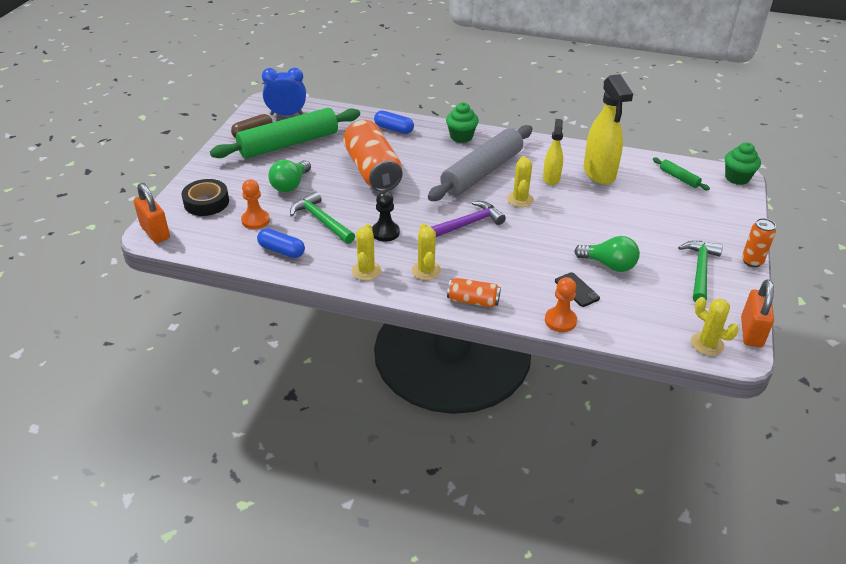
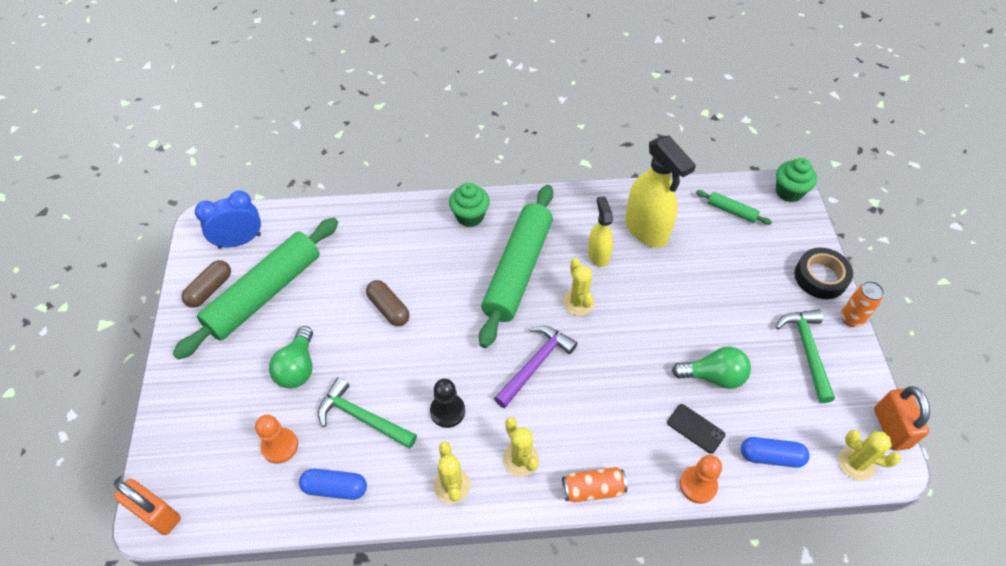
camera: 20 degrees left, 15 degrees up
black tape [181,179,229,216] -> black tape moved to [795,248,853,299]
orange can [343,120,402,192] -> brown capsule [366,280,410,326]
blue capsule [374,111,414,134] -> blue capsule moved to [741,437,810,468]
grey rolling pin [428,125,533,201] -> green rolling pin [479,184,553,348]

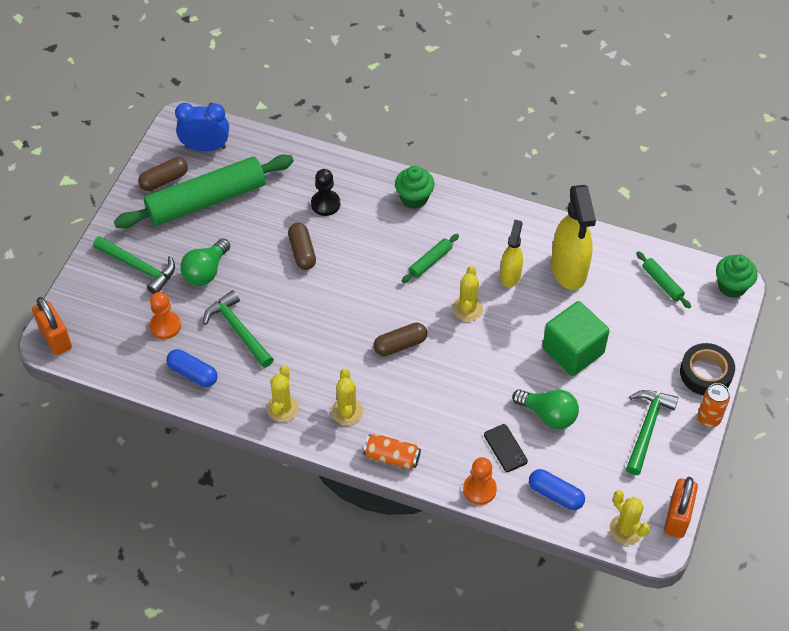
camera: 25 degrees right, 0 degrees up
black pawn [430,379,465,428] -> black pawn moved to [311,169,340,216]
green rolling pin [479,184,553,348] -> green rolling pin [402,234,459,283], size x0.41
purple hammer [494,326,578,408] -> brown capsule [373,323,427,356]
none -> green hammer [93,236,175,294]
none -> green cube [542,301,610,376]

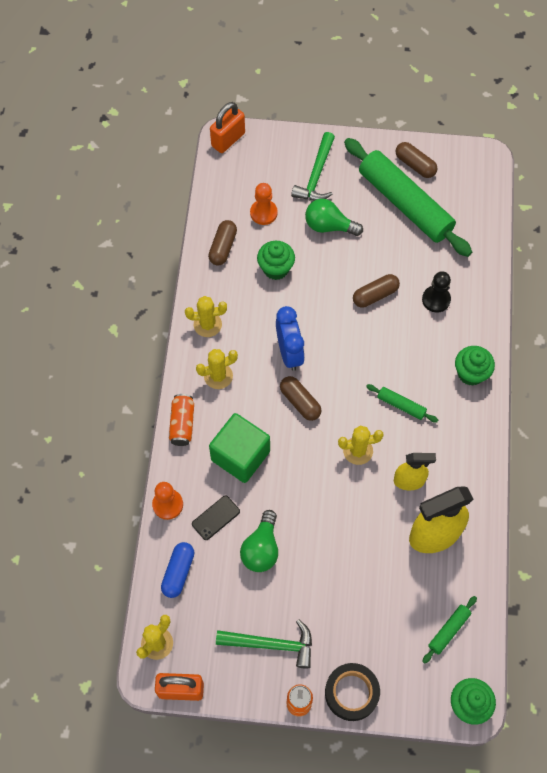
camera: 75 degrees right, 10 degrees up
blue capsule [166,349,218,387] -> brown capsule [208,220,237,266]
blue clock [175,103,229,151] -> blue clock moved to [276,306,305,371]
green hammer [203,290,274,368] -> green cupcake [257,241,295,280]
green cube [542,301,610,376] -> green cube moved to [209,413,270,483]

